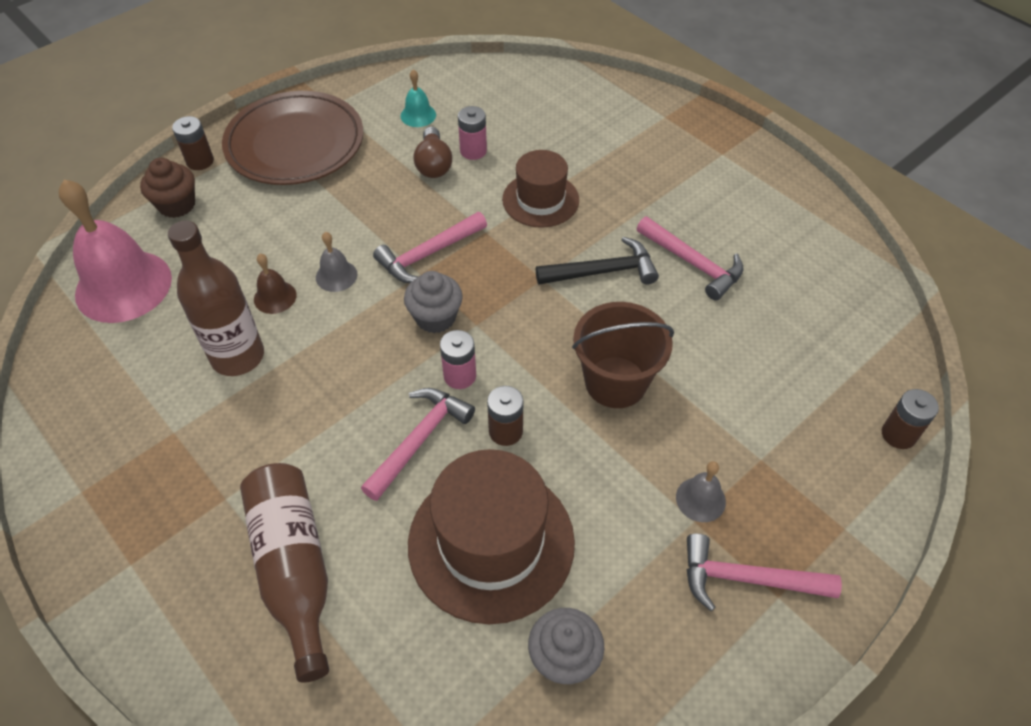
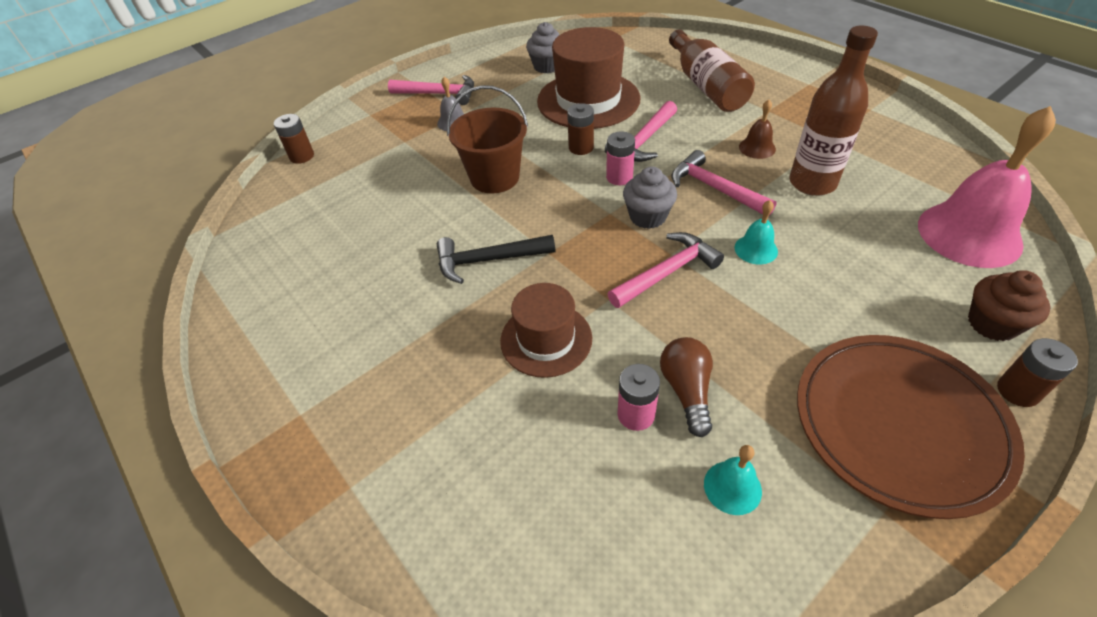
camera: 175 degrees left, 5 degrees down
brown bell [254,254,297,314] -> brown bell moved to [739,99,776,159]
grey bell [316,232,357,292] -> turquoise bell [734,200,778,265]
pink hammer [637,217,744,300] -> pink hammer moved to [671,150,777,216]

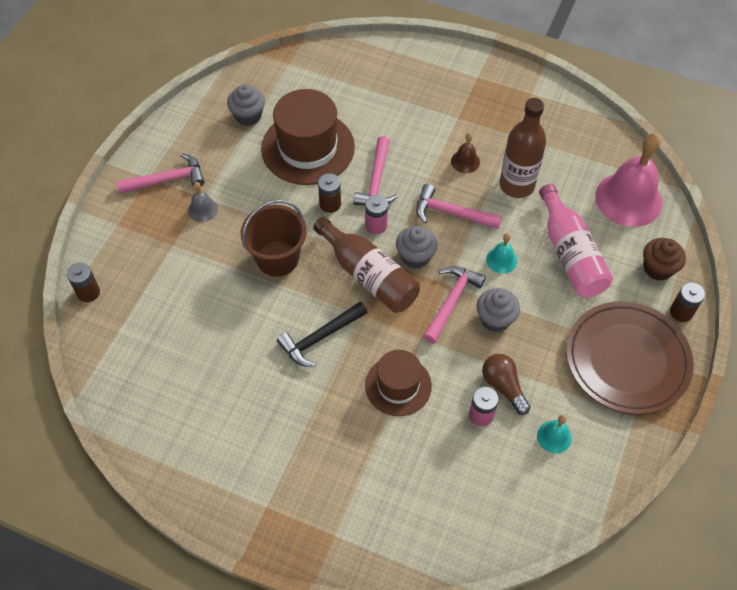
camera: 30 degrees left, 10 degrees up
brown bottle [669,29,755,112] -> brown bottle moved to [313,217,420,313]
none -> grey cupcake [477,288,520,332]
none -> pink bottle [539,184,613,297]

